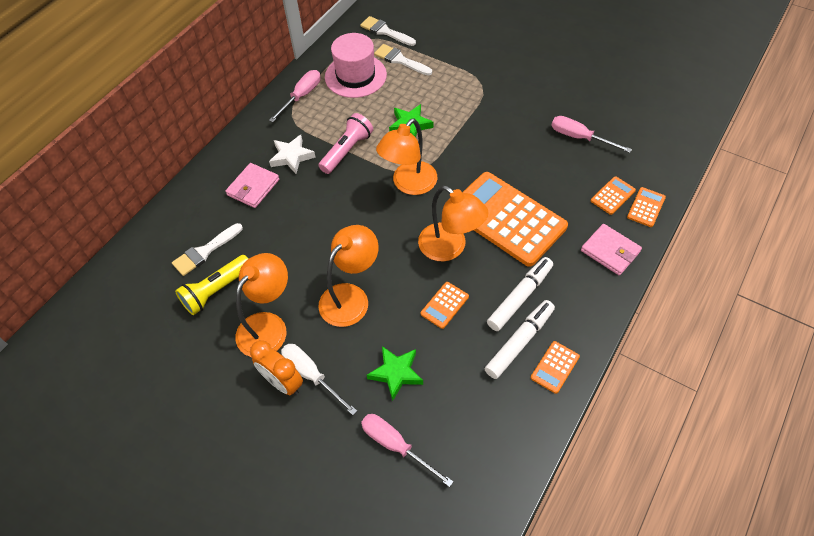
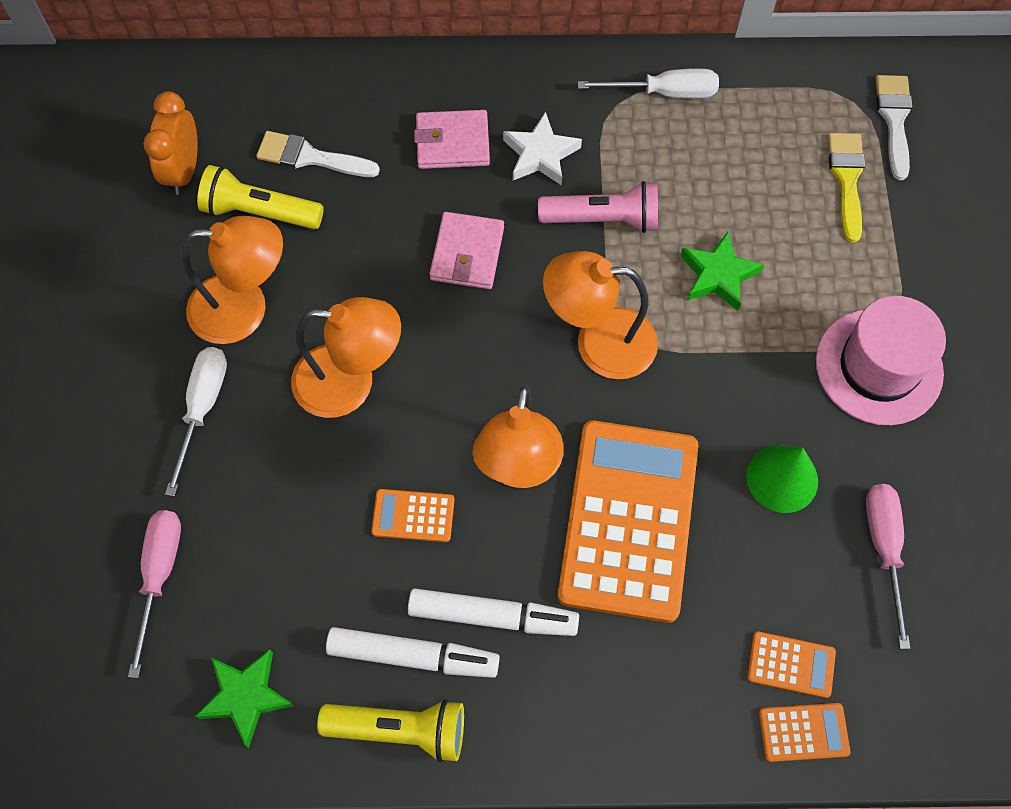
camera: 55 degrees right, 10 degrees up
orange clock [250,340,303,395] -> orange clock moved to [143,91,198,195]
pink screwdriver [269,70,321,122] -> white screwdriver [578,68,719,98]
pink hat [325,33,387,98] -> pink hat moved to [816,296,946,425]
green star [367,346,423,401] -> green star moved to [195,650,294,748]
white brush [374,44,432,75] -> yellow brush [828,133,865,243]
orange calculator [531,341,580,394] -> yellow flashlight [317,699,464,762]
pink wallet [581,224,642,275] -> pink wallet moved to [430,212,504,289]
none -> green cone [746,445,818,513]

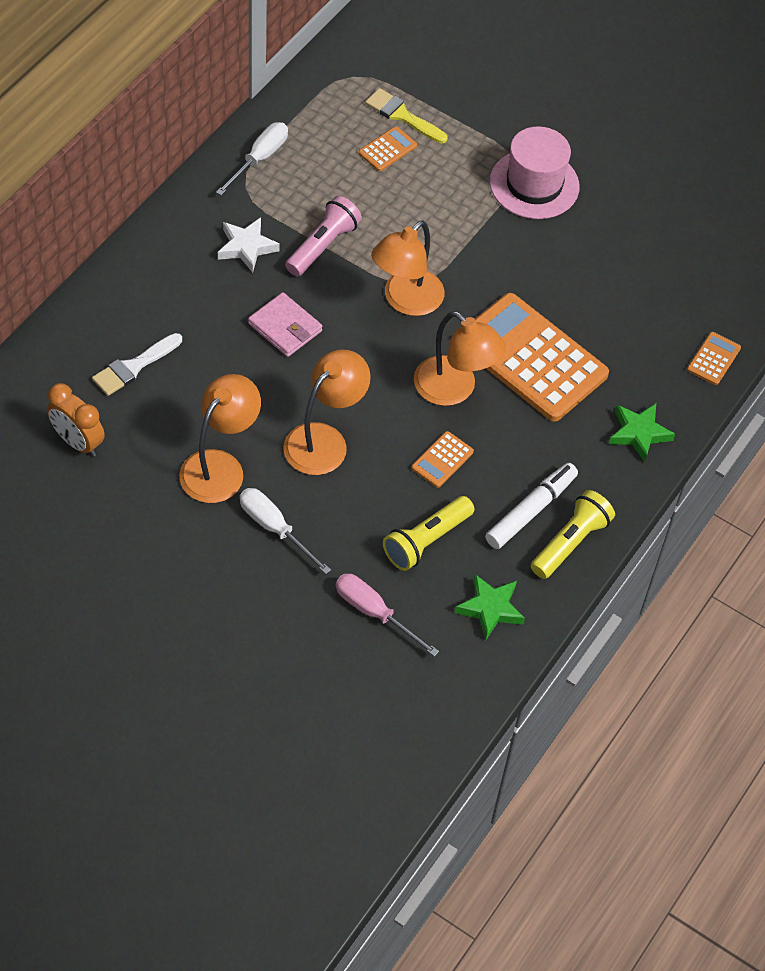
camera: 60 degrees left, 10 degrees down
yellow flashlight [197,165,324,229] -> yellow flashlight moved to [383,496,475,571]
white marker [408,588,579,636] -> none
pink wallet [414,110,490,169] -> none
green star [680,232,764,311] -> green star moved to [609,403,675,462]
green cone [746,445,818,513] -> none
orange calculator [747,631,836,698] -> orange calculator moved to [359,126,417,171]
pink screwdriver [866,484,910,649] -> none
white brush [875,75,913,180] -> none

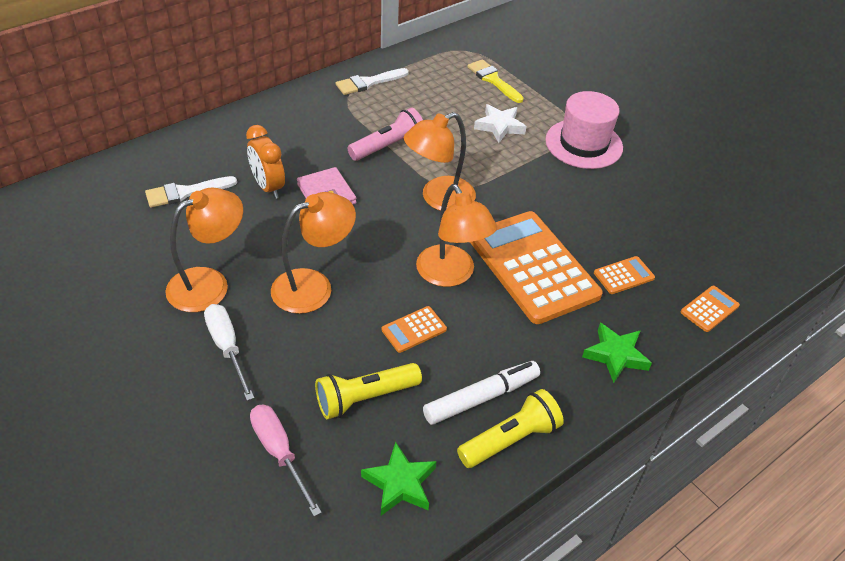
camera: 20 degrees right, 10 degrees down
orange clock [47,383,105,457] -> orange clock moved to [246,125,285,199]
white screwdriver [216,122,288,196] -> white brush [336,68,409,95]
white star [218,217,280,273] -> white star moved to [474,104,527,143]
orange calculator [359,126,417,171] -> orange calculator moved to [594,256,655,294]

